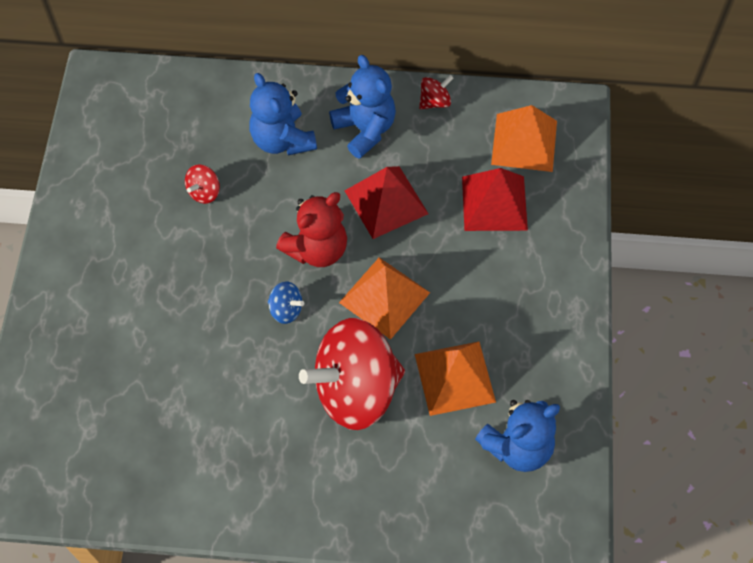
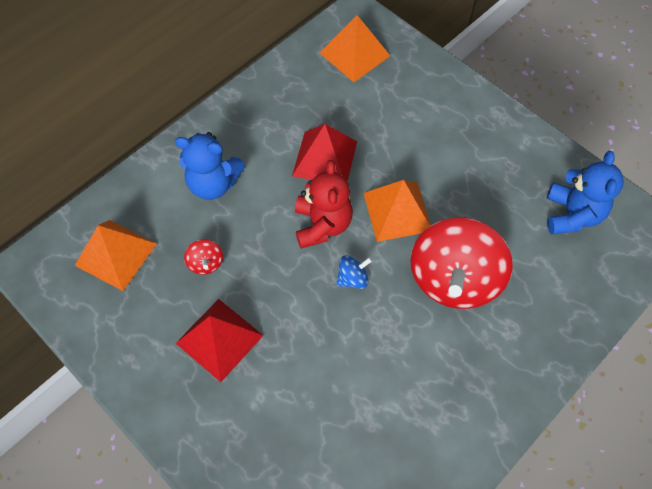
camera: 50 degrees left, 0 degrees up
blue teddy bear [329,55,396,159] -> none
orange pyramid [415,342,496,416] -> orange pyramid moved to [75,220,157,291]
red spinning top [419,75,453,109] -> none
red pyramid [462,168,528,231] -> red pyramid moved to [176,299,264,382]

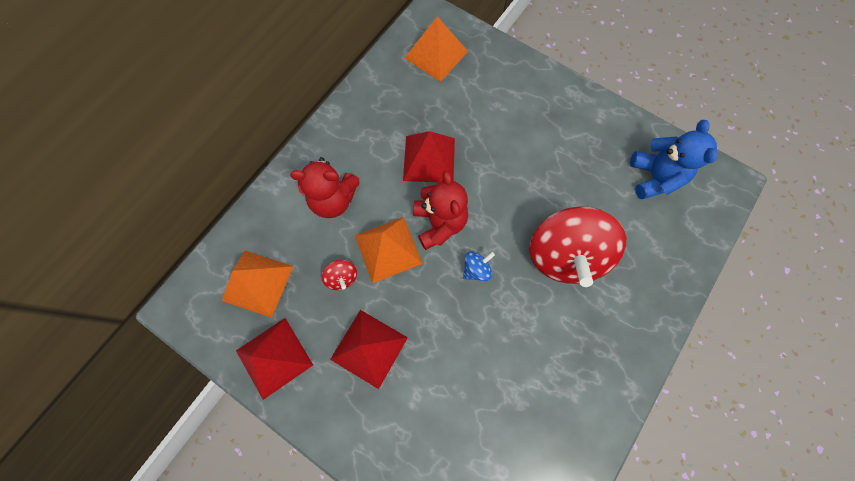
camera: 10 degrees left, 10 degrees up
blue teddy bear [175,132,245,200] -> red teddy bear [290,157,360,218]
orange pyramid [364,180,431,242] -> orange pyramid moved to [355,217,423,283]
none -> red pyramid [236,318,313,400]

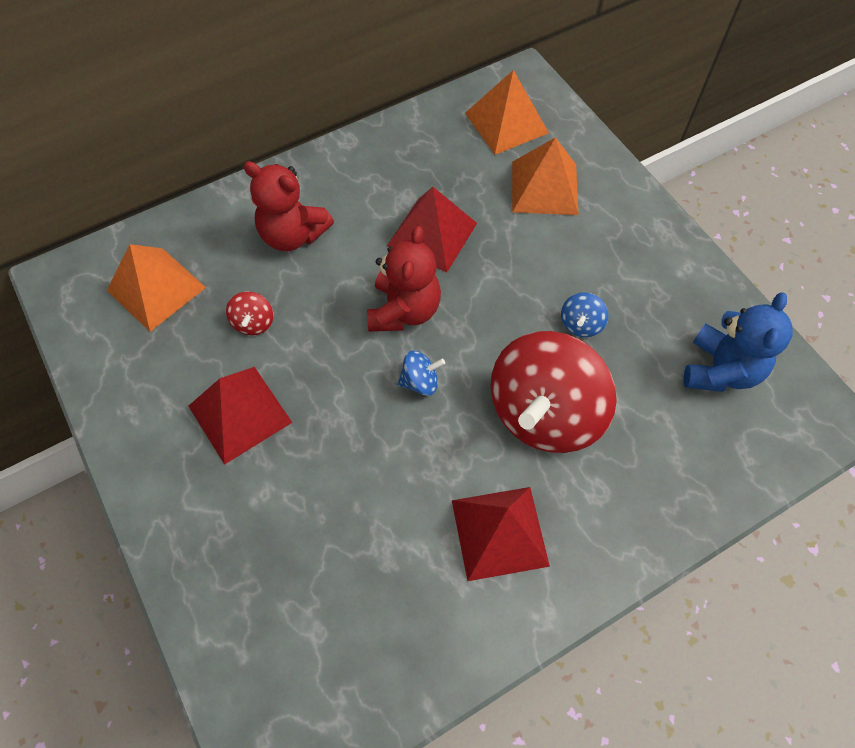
camera: 25 degrees right, 10 degrees down
red pyramid [236,318,313,400] -> red pyramid moved to [452,487,550,581]
orange pyramid [355,217,423,283] -> orange pyramid moved to [512,137,579,215]
none -> blue spinning top [561,292,608,337]

